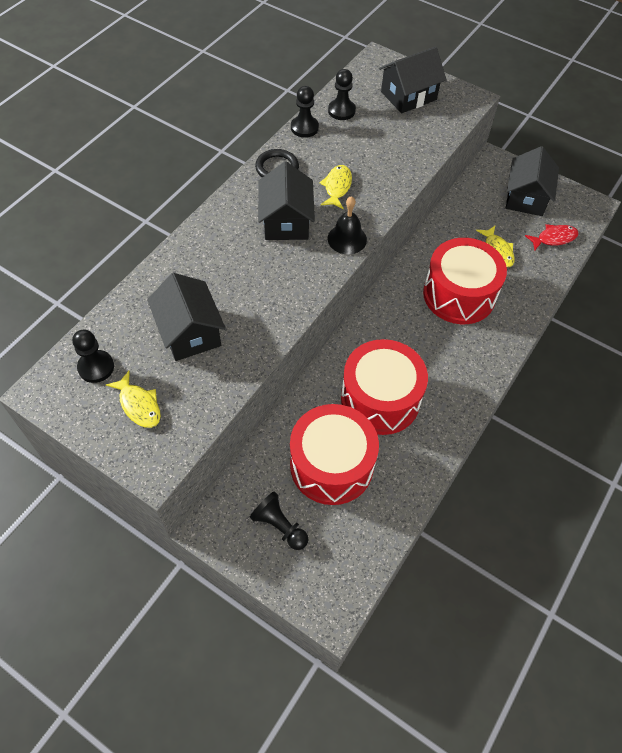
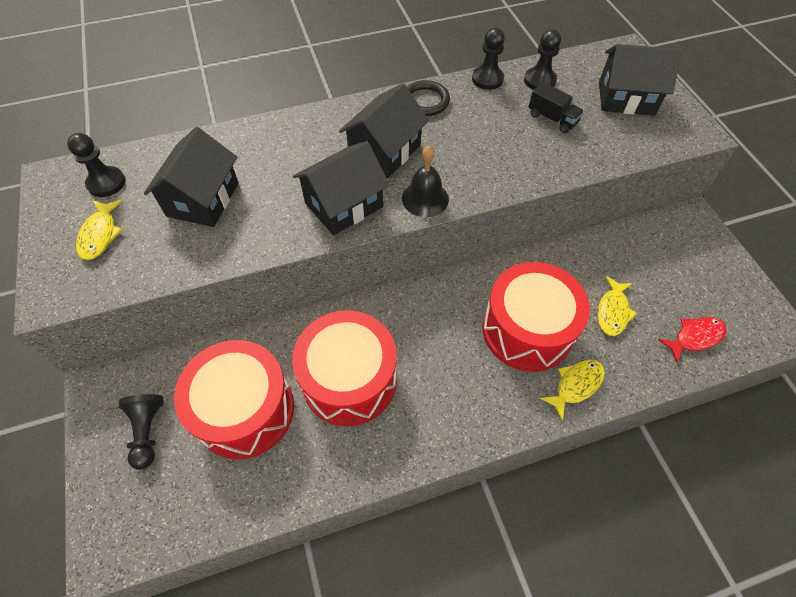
camera: 40 degrees right, 0 degrees up
yellow fish [320,165,352,209] -> yellow fish moved to [540,360,605,421]
black house [506,146,559,216] -> black house moved to [293,141,390,235]
red fish [525,224,579,251] -> red fish turned 45 degrees counterclockwise [658,317,727,363]
none -> black truck [528,82,584,133]

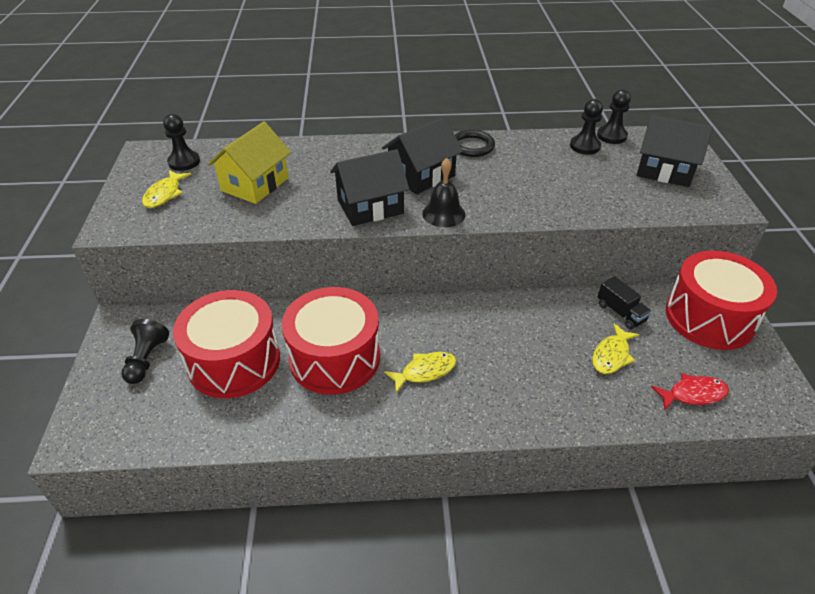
camera: 15 degrees right, 15 degrees down
black house [144,127,239,227] -> yellow house [207,121,291,204]
black pawn [472,28,505,90] -> black pawn moved to [597,89,631,144]
red drum [482,262,590,372] -> red drum moved to [666,250,777,350]
black truck [528,82,584,133] -> black truck moved to [597,276,652,329]
yellow fish [540,360,605,421] -> yellow fish moved to [384,352,456,393]

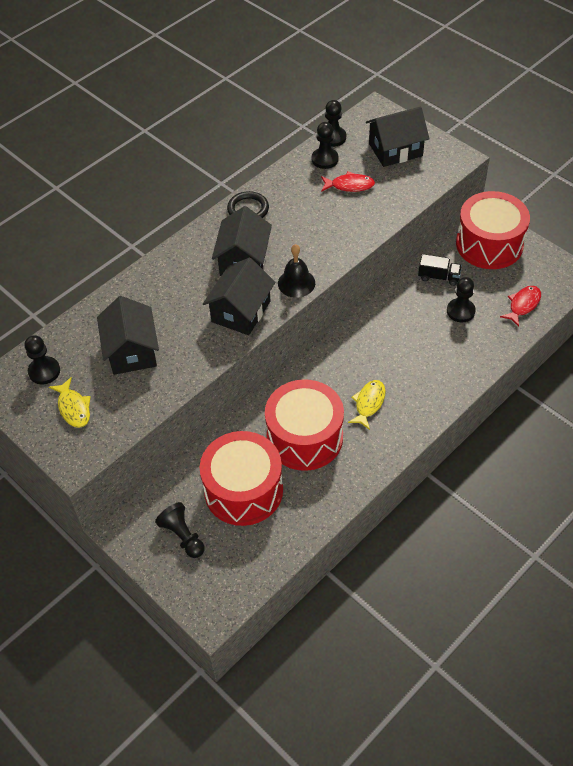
camera: 40 degrees left, 10 degrees up
yellow house [207,121,291,204] -> black house [97,296,159,375]
yellow fish [592,323,640,374] -> black pawn [447,277,476,322]
none -> red fish [321,171,375,192]

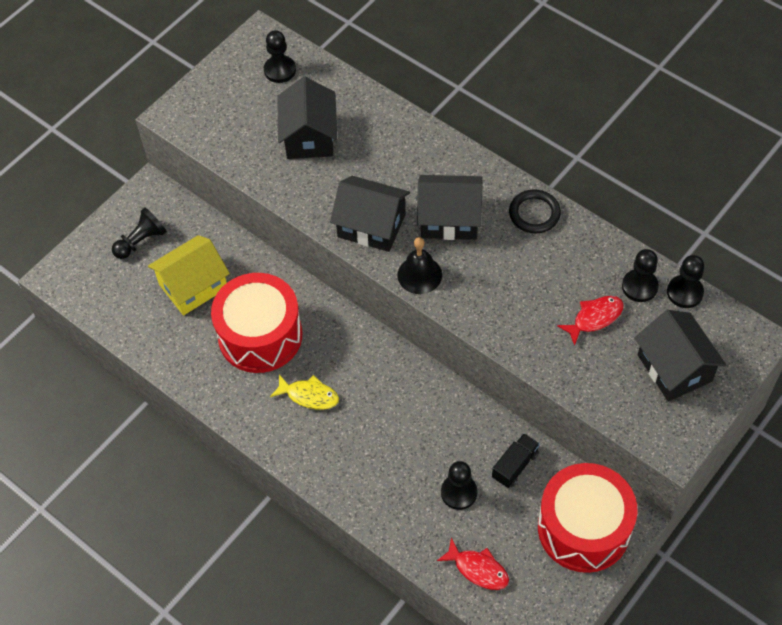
camera: 85 degrees right, 5 degrees up
yellow fish [49,377,91,428] -> none
black house [97,296,159,375] -> black house turned 75 degrees counterclockwise [277,77,337,159]
red drum [200,431,283,526] -> yellow house [148,235,230,315]
red fish [321,171,375,192] -> red fish turned 120 degrees counterclockwise [557,296,624,346]
black truck [418,254,462,286] -> black truck turned 150 degrees counterclockwise [492,433,540,488]

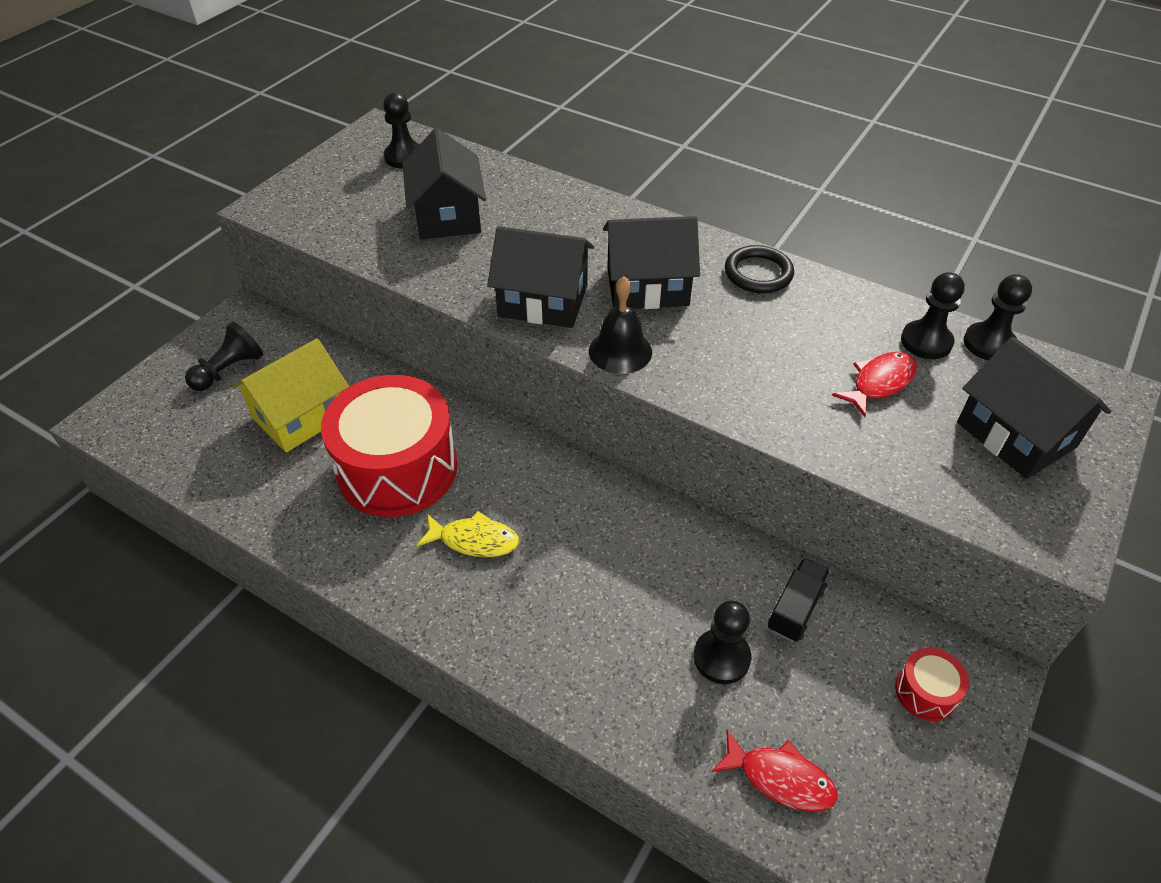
camera: 10 degrees left, 10 degrees down
red drum [538,463,637,573] -> red drum [895,648,969,721], size x0.41

